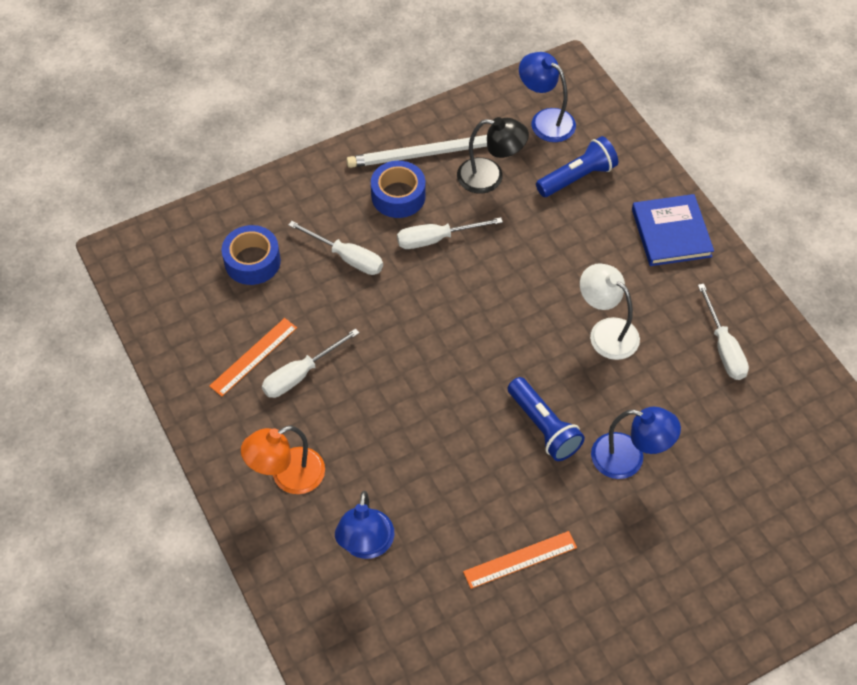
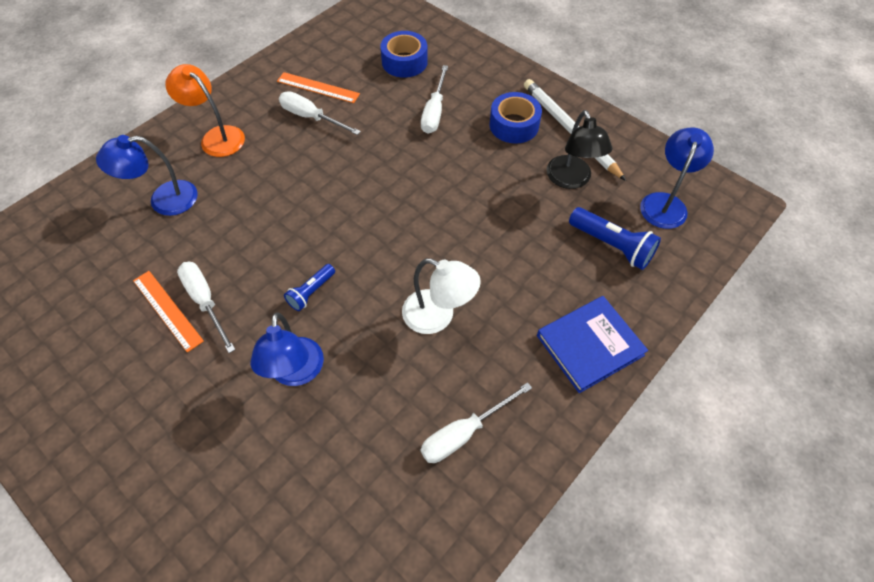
camera: 70 degrees right, 0 degrees up
white screwdriver [397,217,503,249] -> white screwdriver moved to [177,262,236,353]
blue flashlight [508,377,585,461] -> blue flashlight [284,264,335,311], size x0.61
white lamp [580,263,640,360] -> white lamp turned 90 degrees clockwise [402,258,481,334]

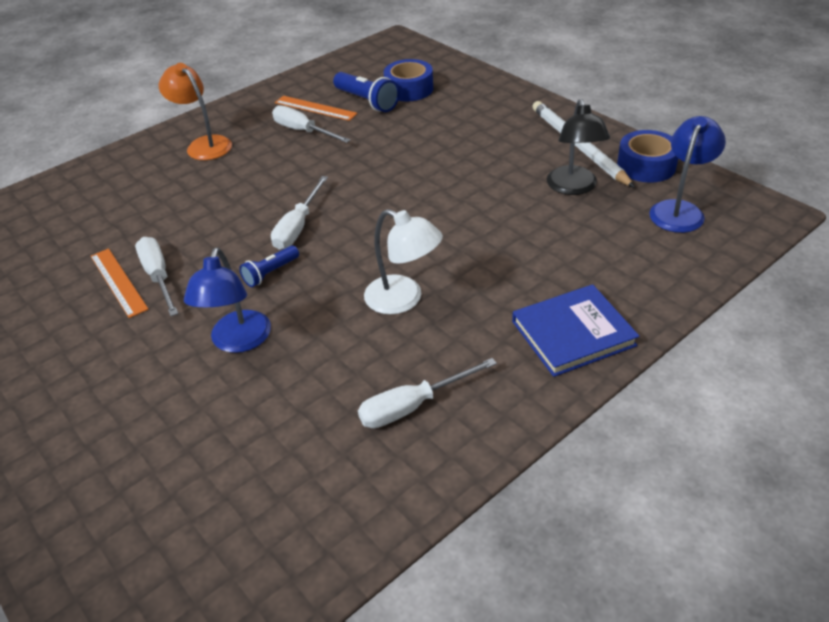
camera: 10 degrees right, 15 degrees down
blue lamp [96,135,198,216] -> none
white screwdriver [421,65,448,134] -> white screwdriver moved to [271,176,328,249]
blue tape [490,92,542,144] -> blue tape moved to [617,130,678,183]
blue flashlight [569,207,661,270] -> blue flashlight moved to [333,72,399,112]

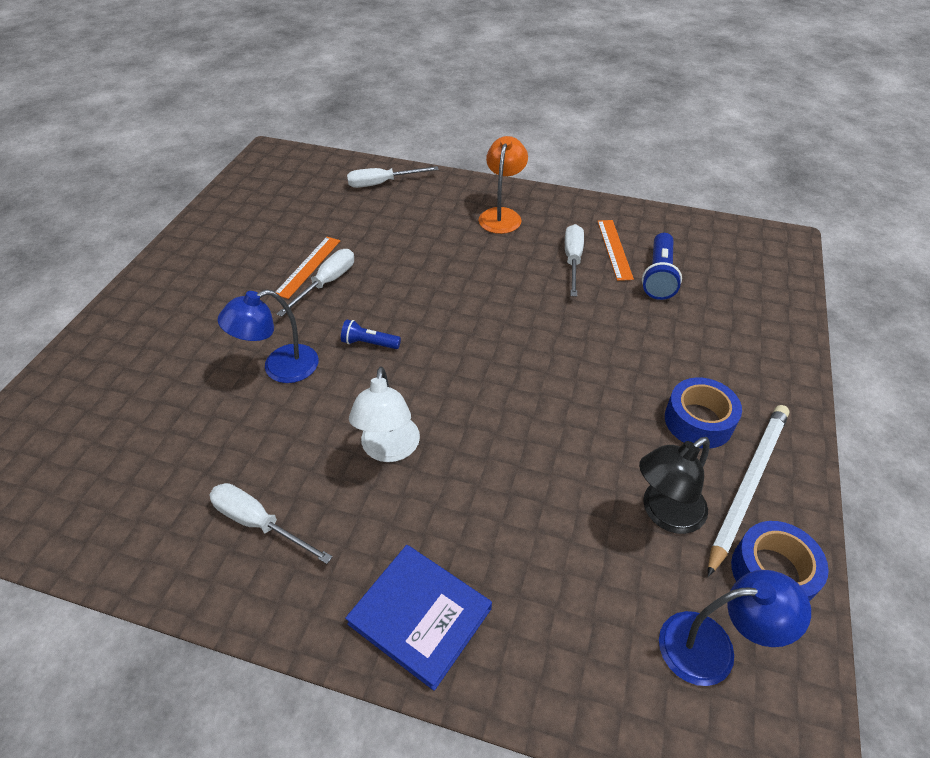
camera: 55 degrees right, 5 degrees up
white screwdriver [271,176,328,249] -> white screwdriver moved to [347,166,439,188]
blue tape [384,59,433,101] -> blue tape moved to [665,378,742,449]

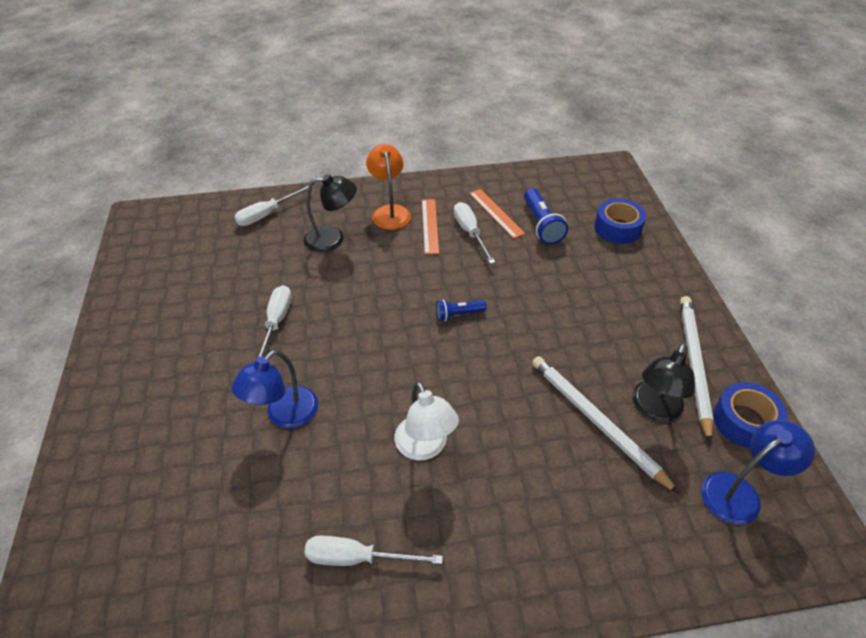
camera: 25 degrees left, 0 degrees up
orange ruler [276,237,340,299] -> orange ruler moved to [422,199,439,254]
blue flashlight [341,319,401,349] -> blue flashlight moved to [436,300,487,321]
blue book [345,545,492,691] -> none
blue tape [665,378,742,449] -> blue tape moved to [594,198,646,244]
none -> black lamp [304,174,357,252]
none -> white pencil [532,356,679,494]

